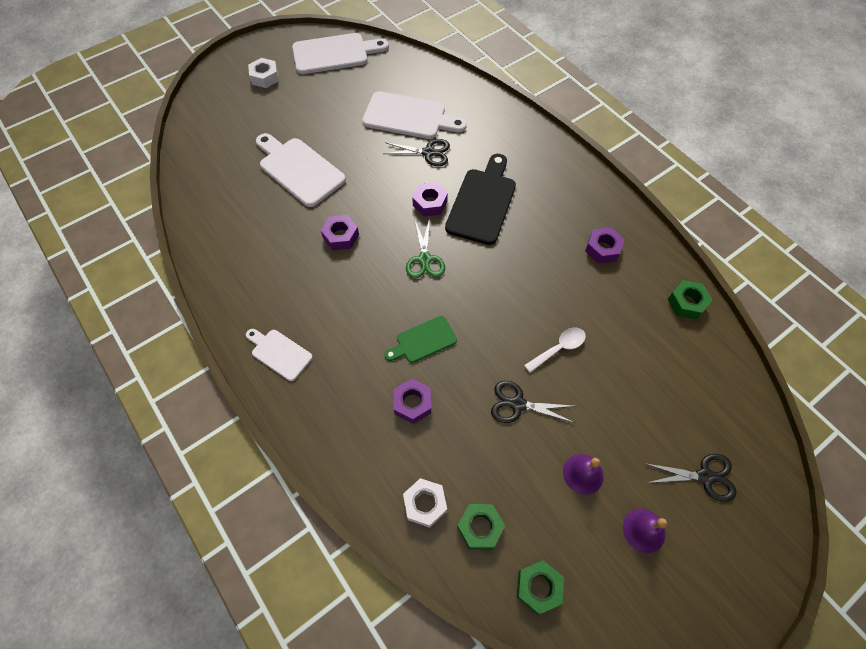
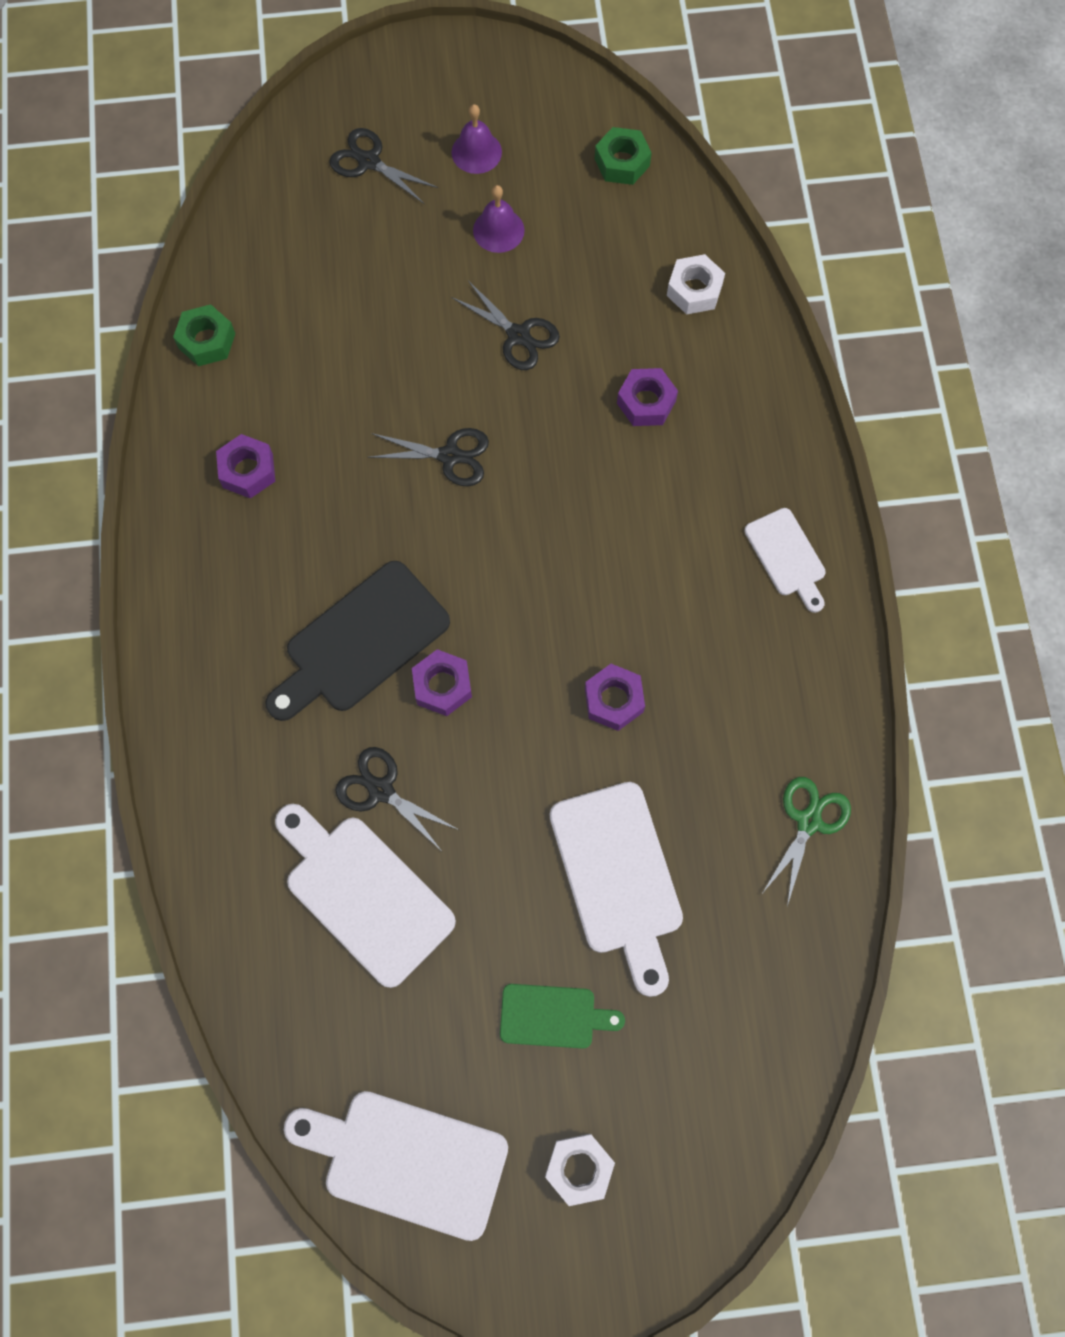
camera: 150 degrees left, 10 degrees up
green cutting board [384,316,457,363] -> green cutting board moved to [500,984,625,1049]
green scissors [406,218,445,278] -> green scissors moved to [763,777,851,906]
green nut [457,504,505,549] -> none
white spoon [524,328,586,373] -> none
none -> black scissors [368,428,489,486]

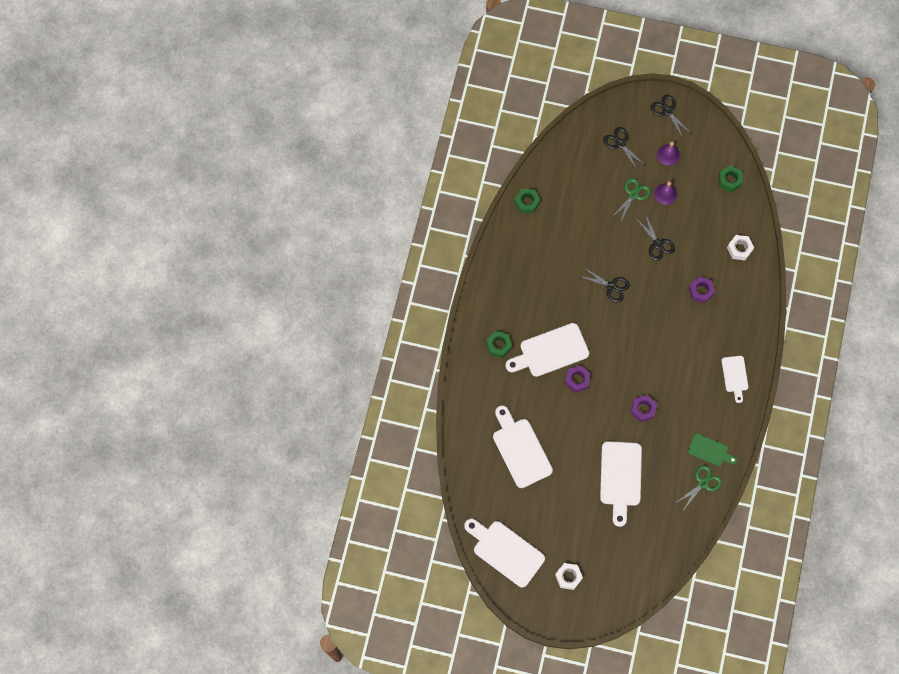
camera: 20 degrees right, 0 degrees up
purple nut [216,434,275,499] -> none
black cutting board [265,561,450,721] -> white cutting board [505,323,589,377]
black scissors [335,747,459,850] -> black scissors moved to [651,95,692,140]
green cutting board [500,984,625,1049] -> green cutting board moved to [688,433,737,466]
none -> green nut [486,331,512,358]
none -> green scissors [611,178,651,223]

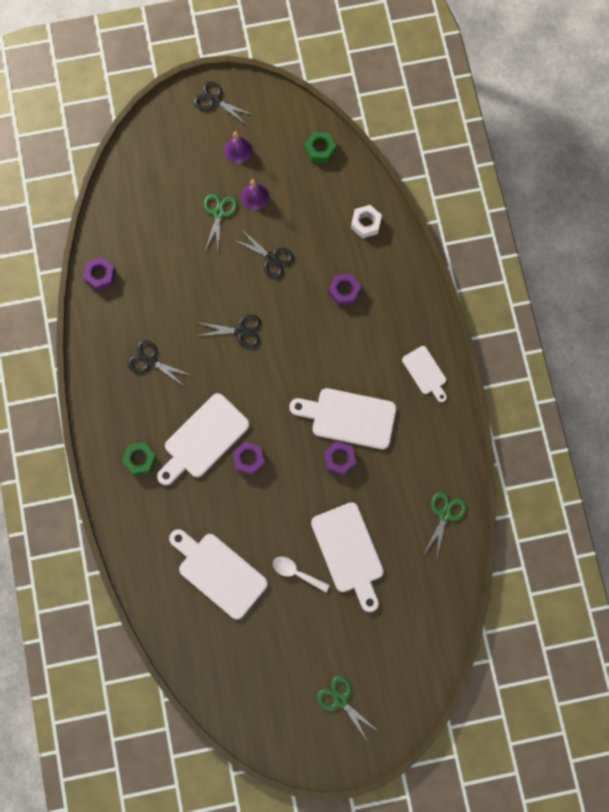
camera: 25 degrees left, 5 degrees up
white cutting board [464,518,545,587] -> white cutting board moved to [290,388,396,449]
green nut [514,189,540,213] -> purple nut [83,257,116,291]
white nut [555,563,583,590] -> green scissors [317,675,379,742]
black scissors [603,127,646,170] -> black scissors moved to [128,340,193,387]
green cutting board [688,433,737,466] -> none
none -> white spoon [273,556,330,592]

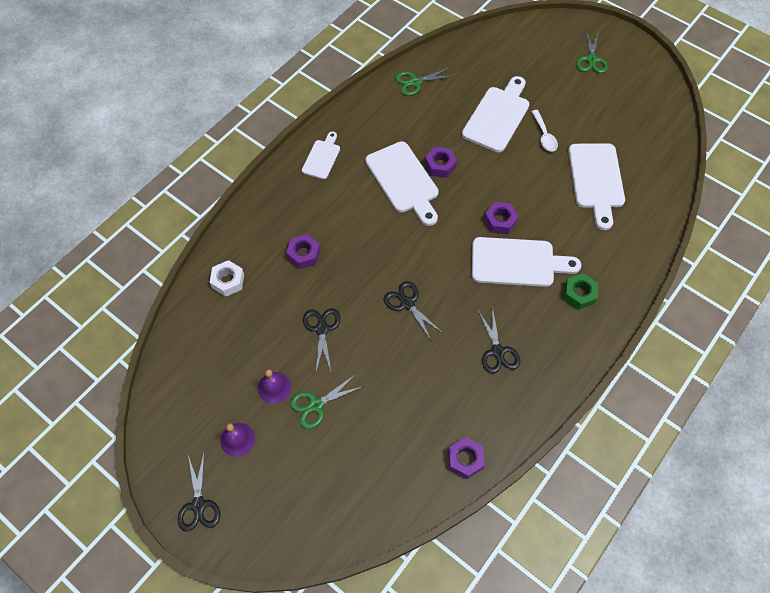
camera: 130 degrees left, 15 degrees down
green nut [305,132,336,163] -> none

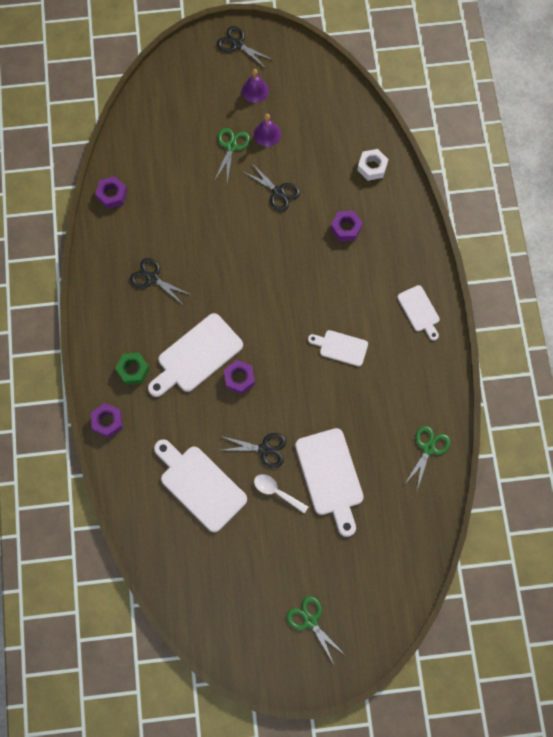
camera: 135 degrees right, 10 degrees up
white cutting board [365,141,439,226] -> white cutting board [308,330,368,366], size x0.57
black scissors [384,281,443,340] -> black scissors moved to [221,433,286,468]
purple nut [425,147,457,178] -> purple nut moved to [91,403,123,438]

